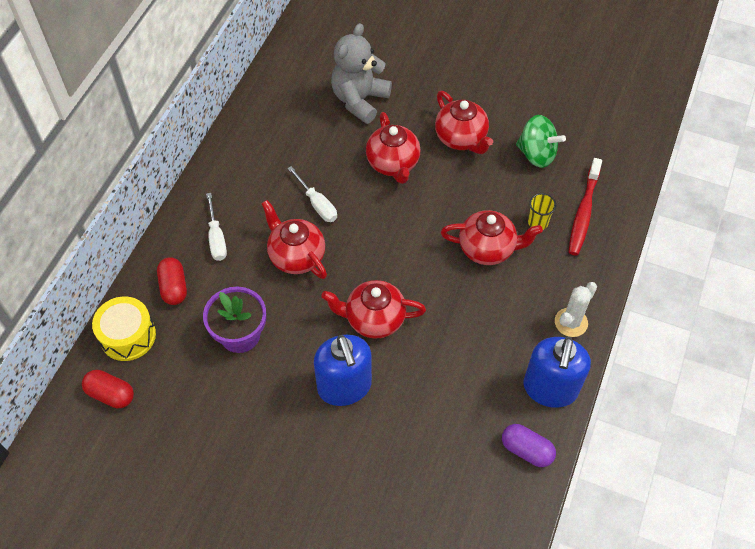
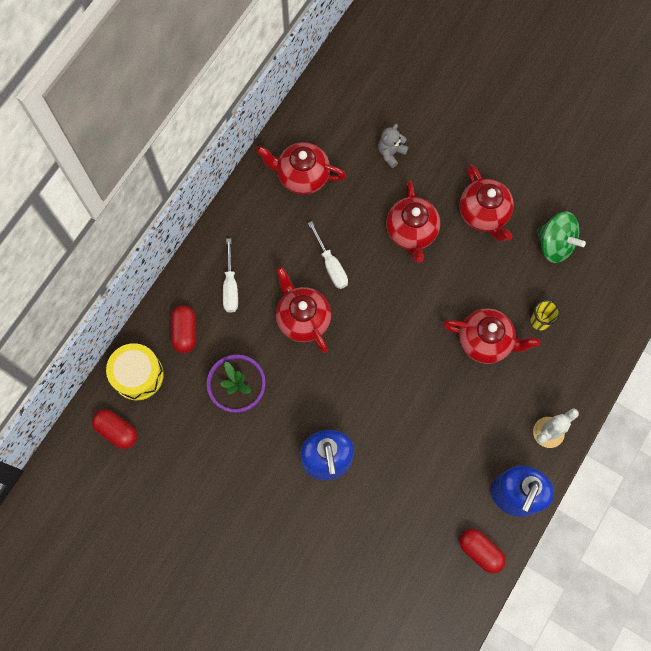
camera: 10 degrees right, 15 degrees up
red teapot [321,280,426,339] -> red teapot moved to [256,142,346,195]
grey teddy bear [331,23,392,124] -> grey teddy bear [378,124,408,168], size x0.50
purple capsule [502,424,556,467] -> red capsule [459,529,506,573]
red toothbrush [569,158,602,256] -> none

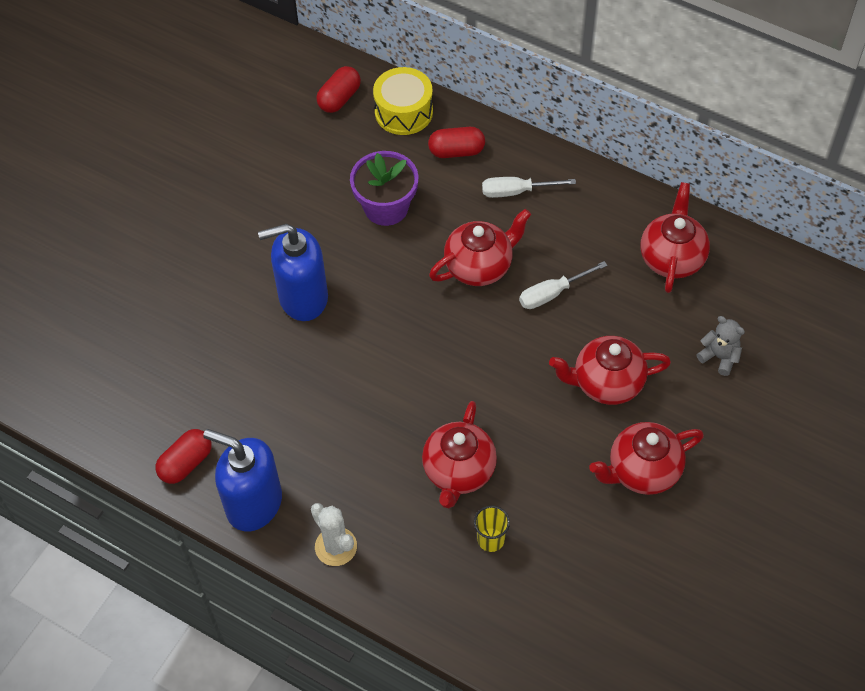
camera: 90 degrees right, 15 degrees down
green spinning top [537,212,586,263] -> none

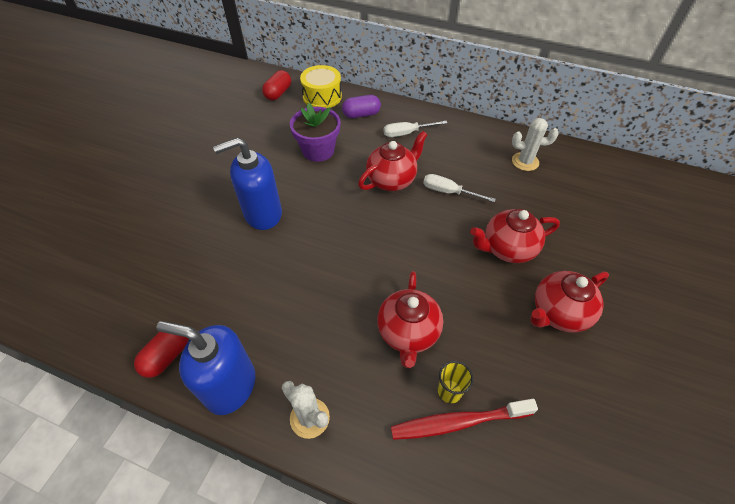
camera: 10 degrees left, 5 degrees down
red capsule [428,127,485,158] -> purple capsule [342,95,381,118]
white screwdriver [519,261,608,309] -> white screwdriver turned 60 degrees clockwise [423,174,496,202]
red teapot [641,182,710,293] -> white cactus [512,118,559,171]
grey teddy bear [696,316,745,376] -> none
none -> red toothbrush [391,399,538,440]

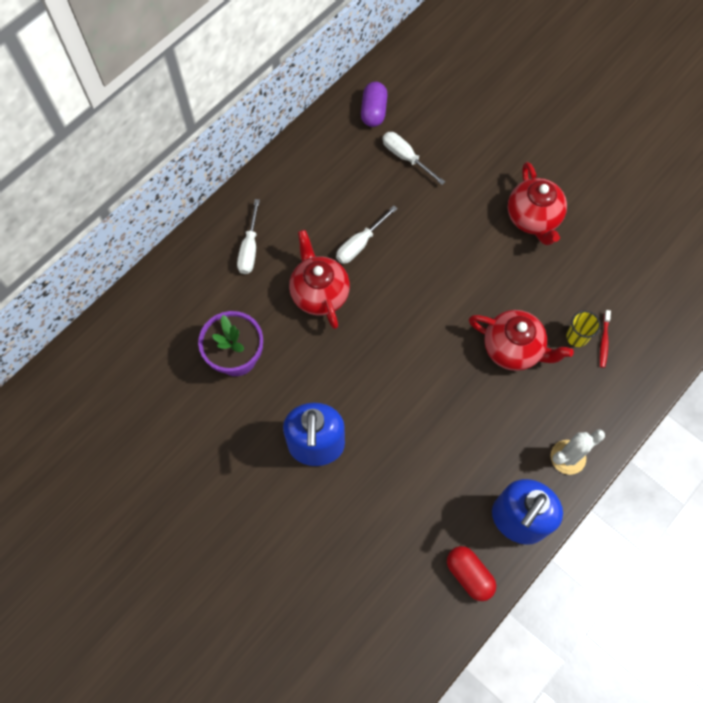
camera: 70 degrees left, 15 degrees up
red capsule [262,70,291,100] -> none
yellow drum [300,65,342,108] -> none
purple capsule [342,95,381,118] -> purple capsule moved to [361,82,388,127]
red toothbrush [391,399,538,440] -> red toothbrush [600,310,611,368], size x0.49
red teapot [470,209,560,263] -> none
white cactus [512,118,559,171] -> none
none -> white screwdriver [383,132,445,185]

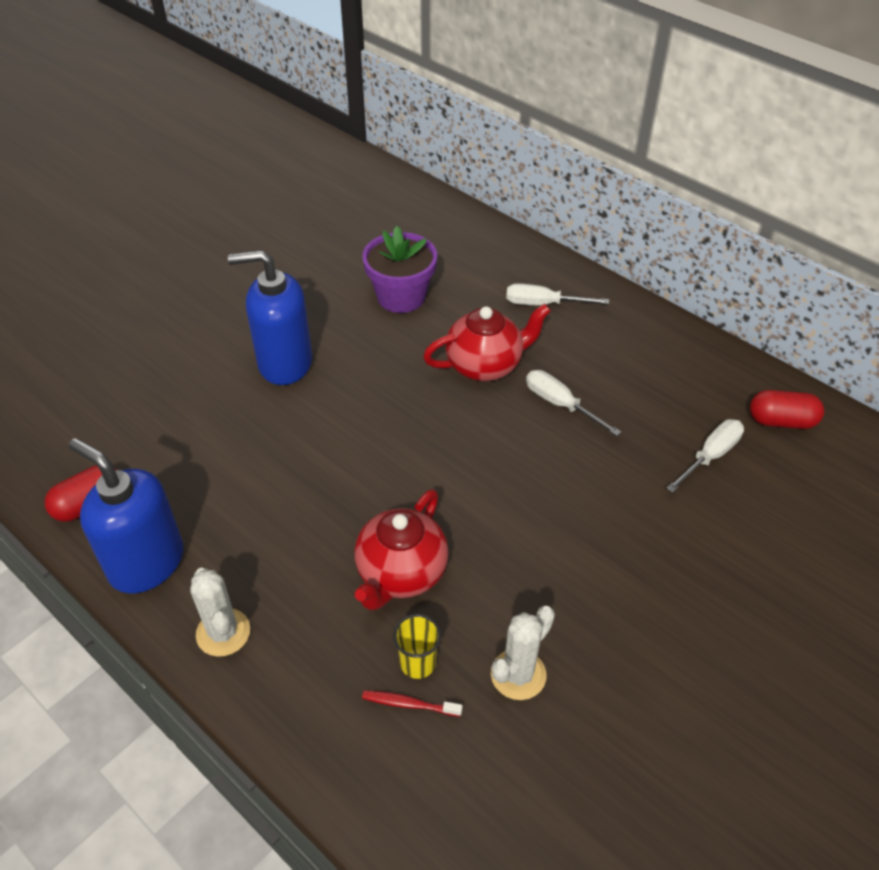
camera: 90 degrees right, 20 degrees down
purple capsule [361,82,388,127] -> red capsule [750,390,824,429]
red teapot [508,162,567,245] -> none
none -> white cactus [491,606,555,700]

